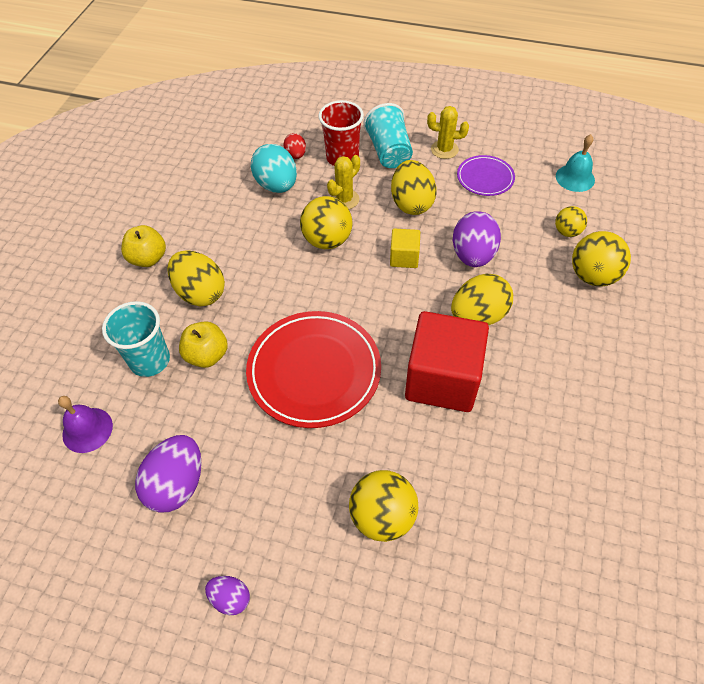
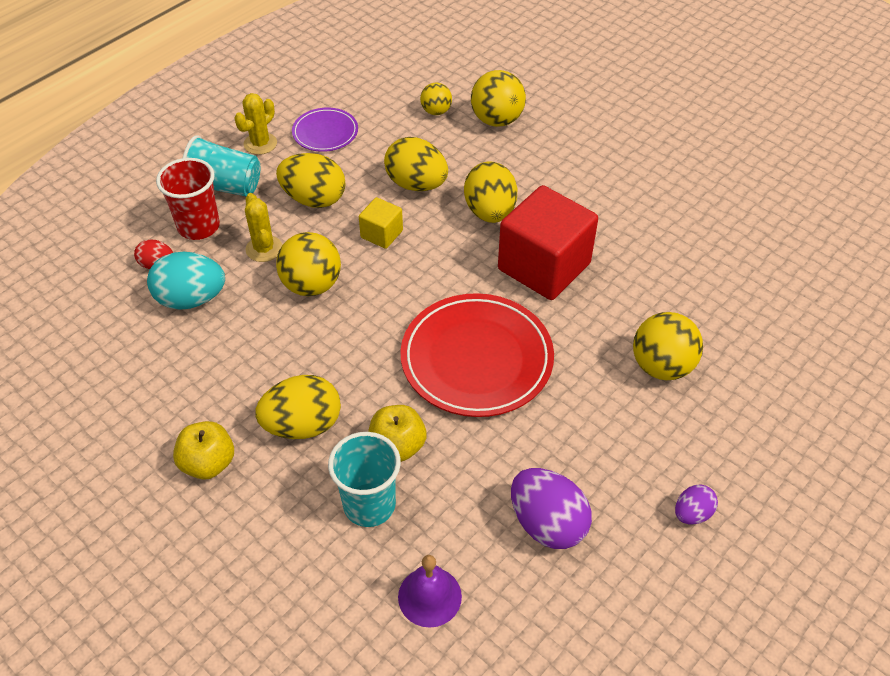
camera: 65 degrees left, 5 degrees down
purple egg [453,211,501,267] -> yellow egg [384,137,448,191]
turquoise bell [556,134,595,192] -> none

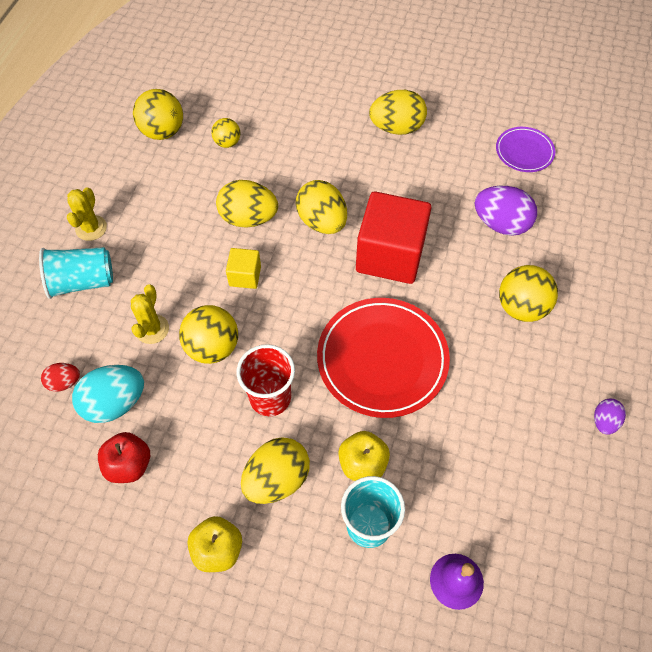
camera: 25 degrees left, 10 degrees up
red cup [156,158,220,240] -> red cup moved to [237,344,295,416]
yellow cactus [245,193,282,262] -> yellow cactus turned 60 degrees clockwise [131,284,169,344]
yellow egg [276,153,346,208] -> yellow egg moved to [369,90,427,135]
purple plate [292,108,358,152] -> purple plate moved to [496,127,555,172]
yellow ball [471,70,526,127] -> yellow ball moved to [133,89,183,140]
purple egg [511,468,592,549] -> purple egg moved to [475,186,537,236]
none -> red apple [98,432,150,483]

